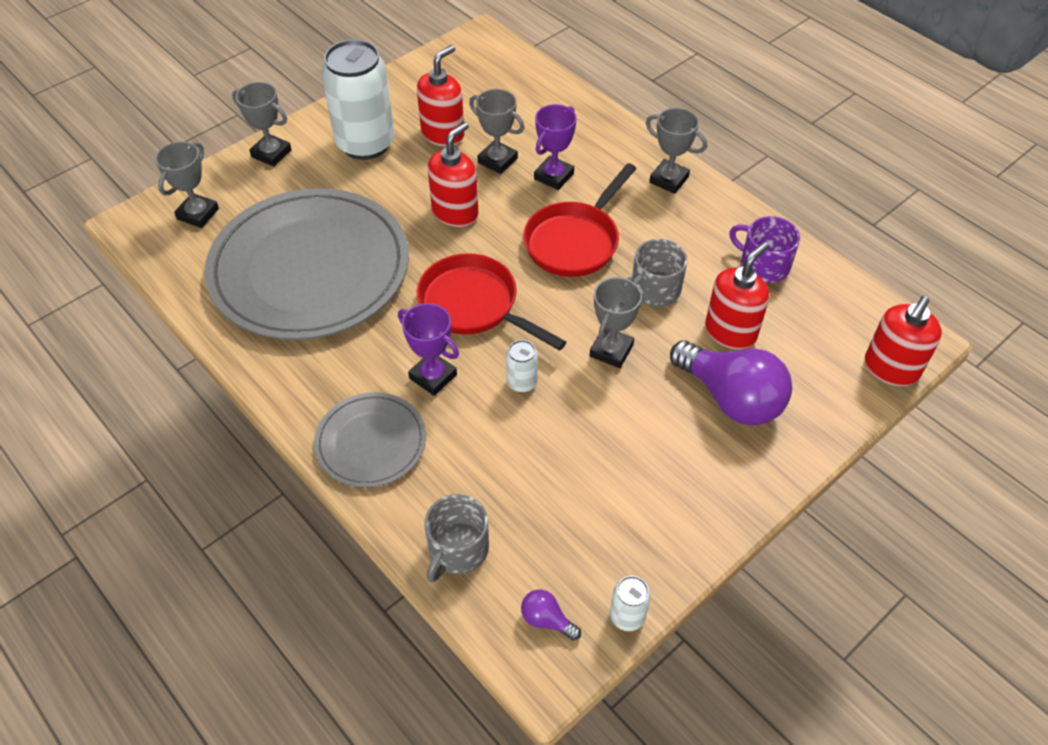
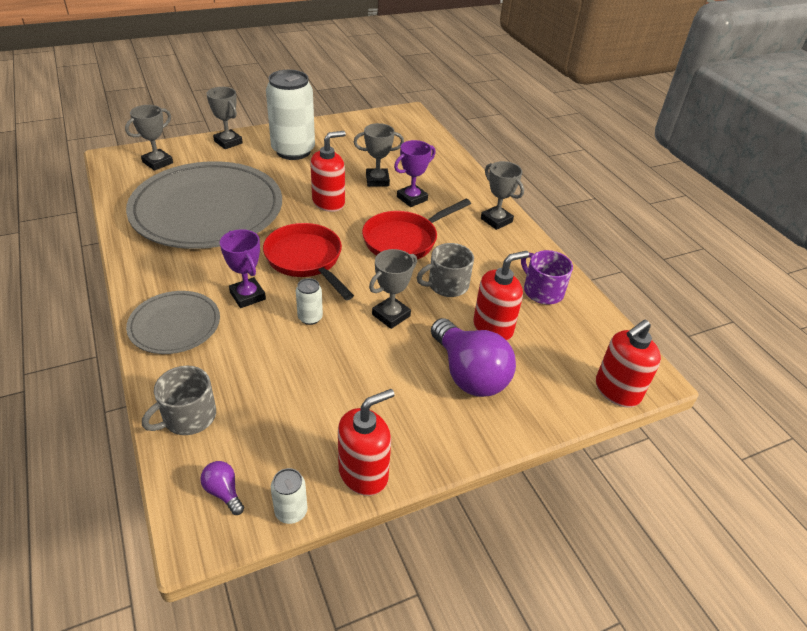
camera: 15 degrees right, 10 degrees down
red soap dispenser [417,45,464,146] -> red soap dispenser moved to [338,389,395,496]
grey trophy [469,89,524,174] -> grey trophy turned 60 degrees counterclockwise [354,123,404,187]

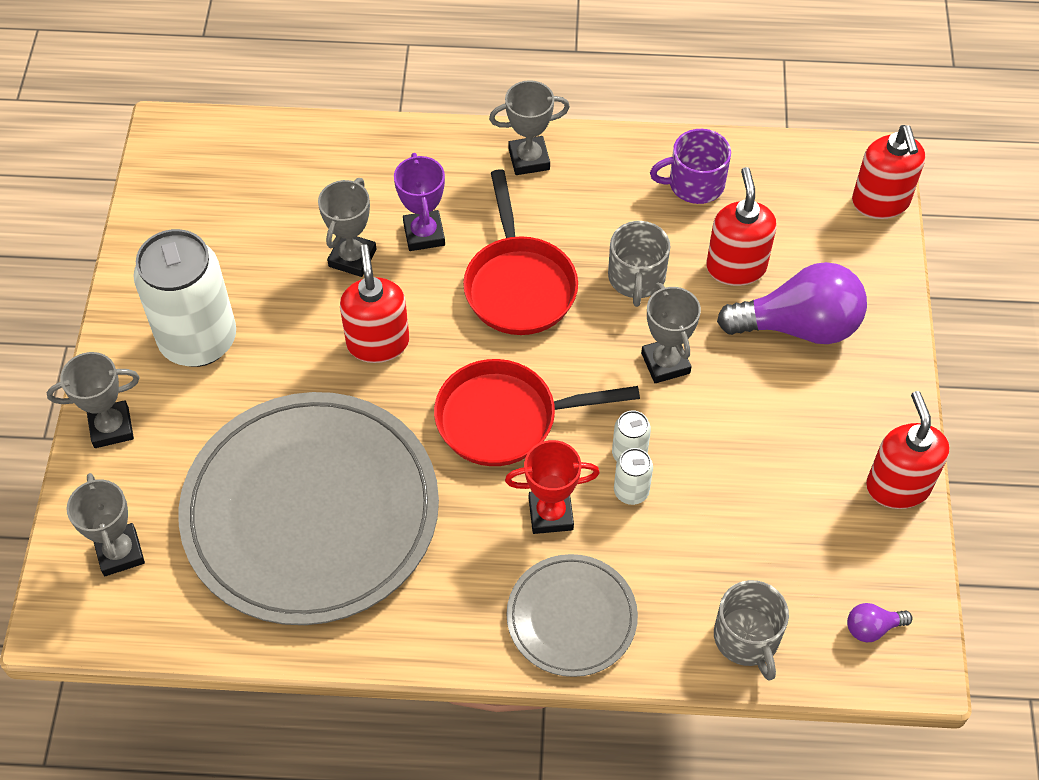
camera: 60 degrees left, 15 degrees up
purple trophy [220,229,266,308] -> red trophy [505,440,600,534]
white can [271,468,307,524] -> white can moved to [614,448,653,505]

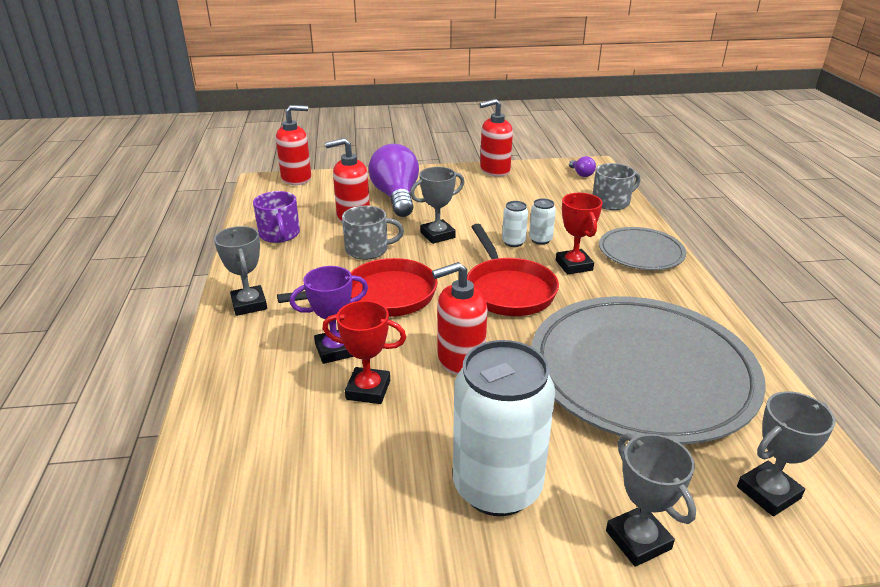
camera: 100 degrees left, 25 degrees down
grey trophy [318,178,377,277] -> red trophy [322,301,406,404]

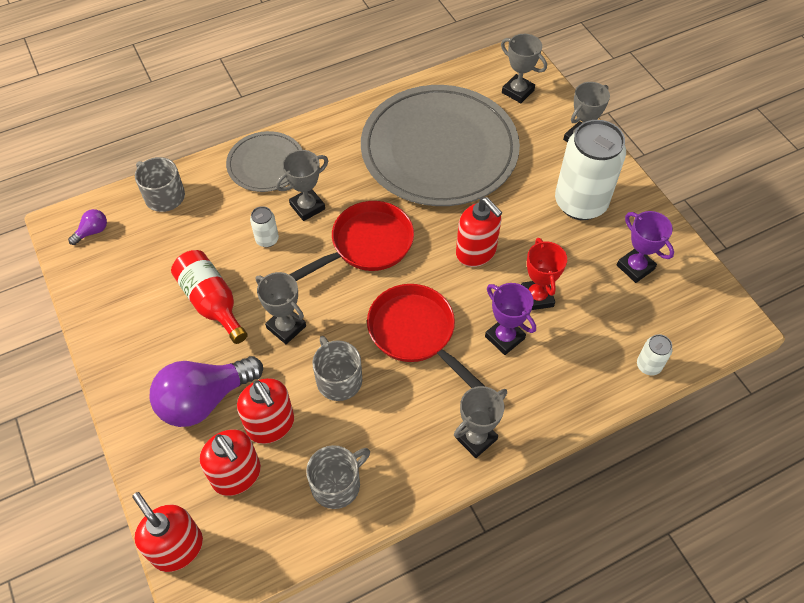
camera: 110 degrees left, 25 degrees up
purple mug [253,191,300,243] -> grey mug [306,445,370,509]
red soap dispenser [479,99,513,177] -> red soap dispenser moved to [200,429,261,496]
white can [502,201,528,247] -> white can moved to [637,334,672,375]
red trophy [556,193,603,274] -> grey trophy [276,150,328,221]
none -> red bottle [171,250,247,344]
none -> purple trophy [617,211,674,283]

